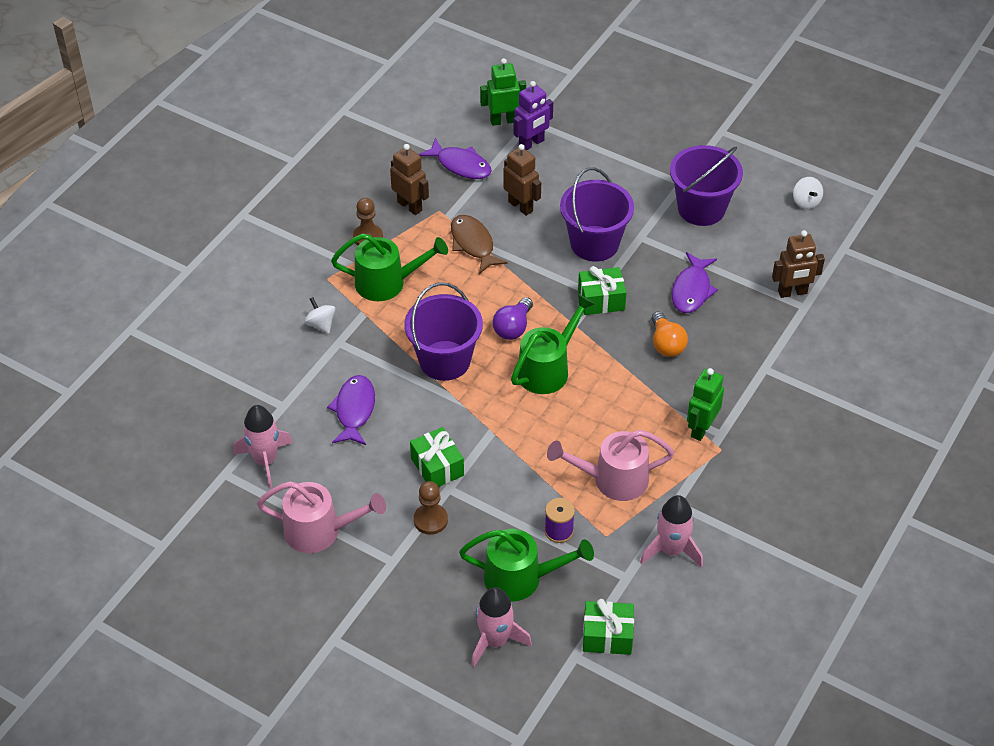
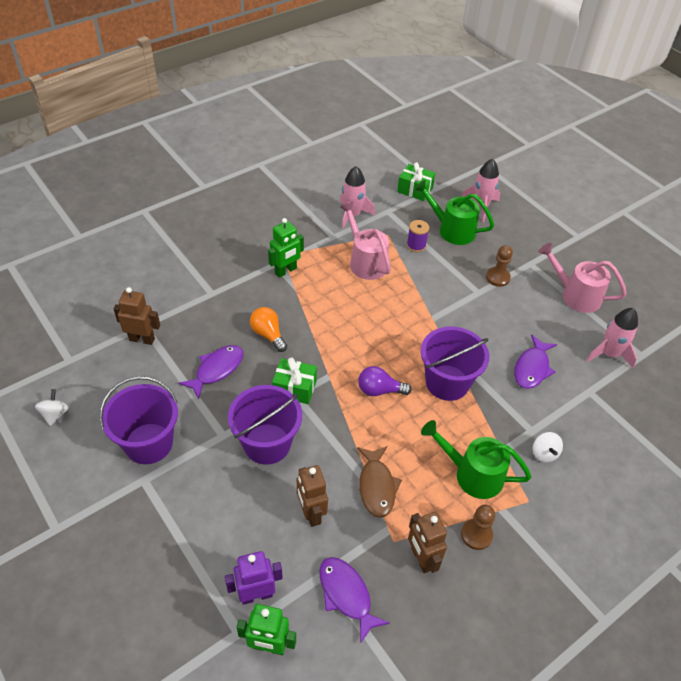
camera: 160 degrees left, 0 degrees up
green gift [410,427,464,487] -> none
purple light bulb [493,297,533,340] -> purple light bulb turned 135 degrees counterclockwise [358,366,412,396]
green watering can [511,294,595,394] -> none
pink watering can [547,430,674,501] -> pink watering can turned 135 degrees counterclockwise [340,202,391,280]
orange light bulb [652,311,688,357] -> orange light bulb turned 45 degrees counterclockwise [250,307,287,352]

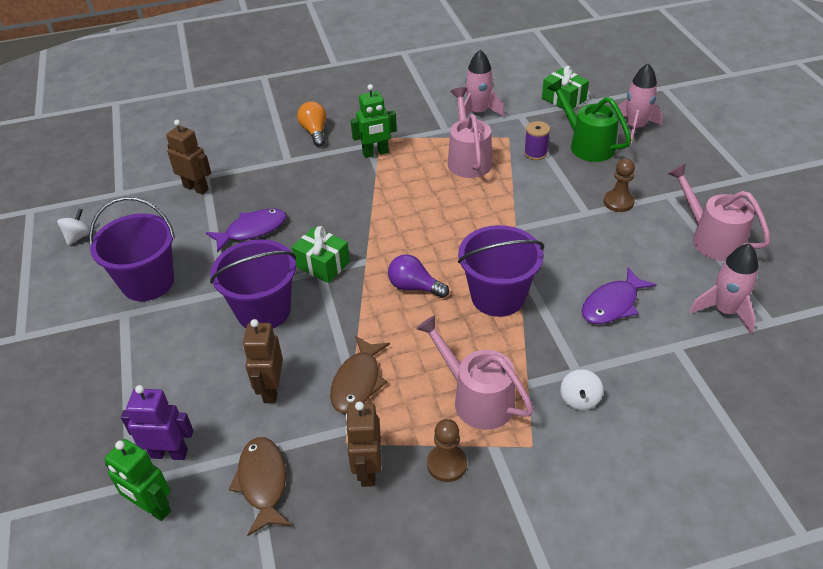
camera: 25 degrees right, 5 degrees down
orange light bulb [250,307,287,352] -> orange light bulb moved to [297,101,326,147]
purple fish [319,557,390,644] -> brown fish [229,437,292,536]
green watering can [421,420,532,499] -> pink watering can [416,315,534,430]

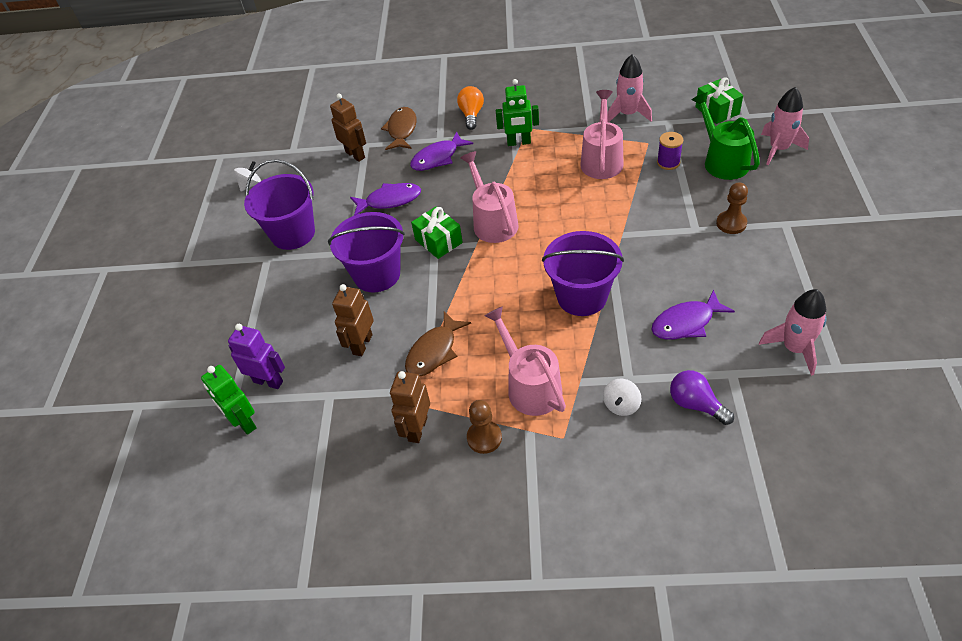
camera: 20 degrees right, 5 degrees up
brown fish [229,437,292,536] -> brown fish moved to [381,107,416,150]
purple light bulb [388,254,449,298] -> purple light bulb moved to [670,370,734,425]
pink watering can [668,164,771,261] -> pink watering can moved to [460,151,519,243]
none -> purple fish [410,131,473,171]

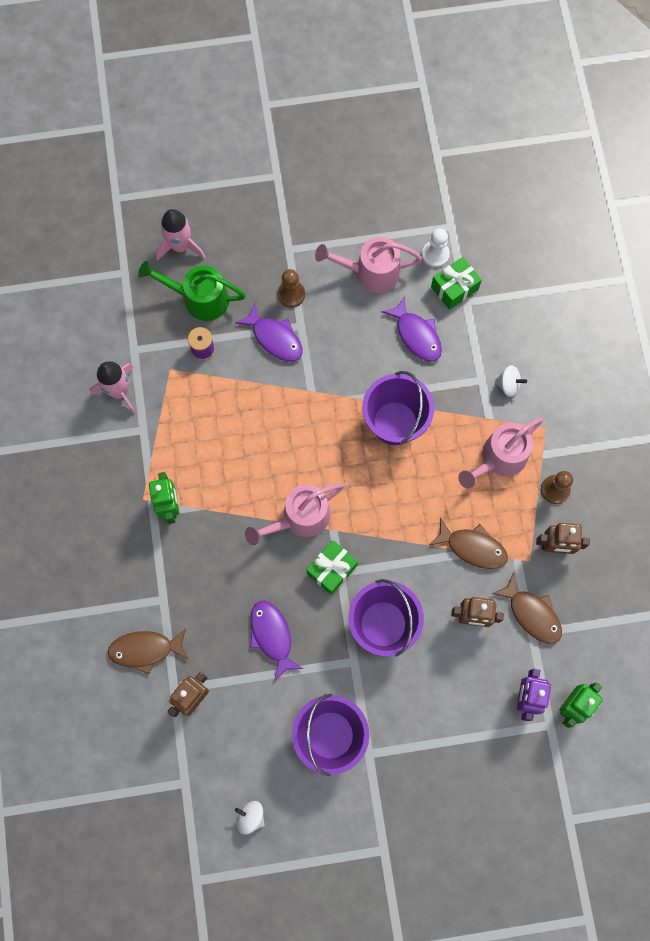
camera: 105 degrees left, 25 degrees up
purple fish [410,131,473,171] -> purple fish moved to [235,303,303,362]
orange light bulb [457,86,484,130] -> none
pink watering can [580,90,623,179] -> pink watering can moved to [315,237,422,293]
purple light bulb [670,370,734,425] -> none
green watering can [691,92,760,180] -> green watering can turned 45 degrees clockwise [138,261,246,321]
green gift [695,77,743,124] -> green gift moved to [431,257,482,310]
pink rocket [759,289,827,376] -> white pawn [422,228,450,268]
none -> brown fish [492,573,562,644]

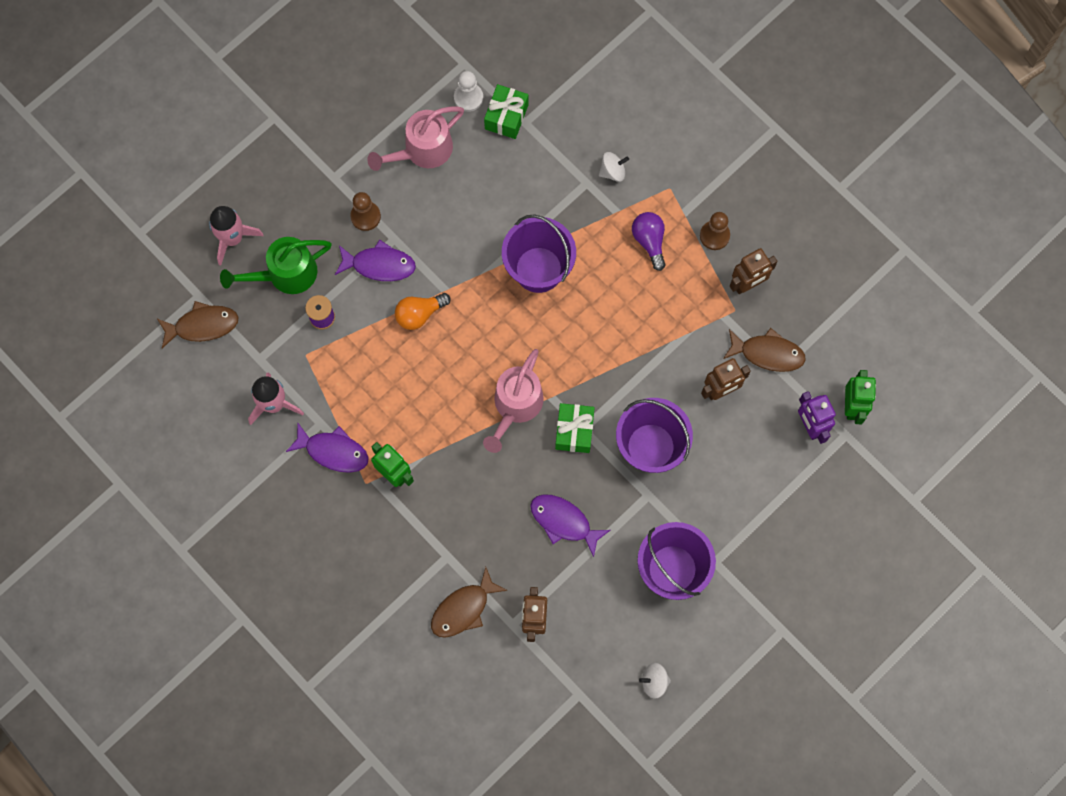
camera: 35 degrees left, 0 degrees up
purple fish [381,296,442,362] -> purple fish moved to [286,423,369,473]
brown fish [430,518,508,569] -> brown fish moved to [157,301,239,349]
pink watering can [458,418,543,488] -> purple light bulb [632,212,665,271]
none -> orange light bulb [395,293,451,330]

